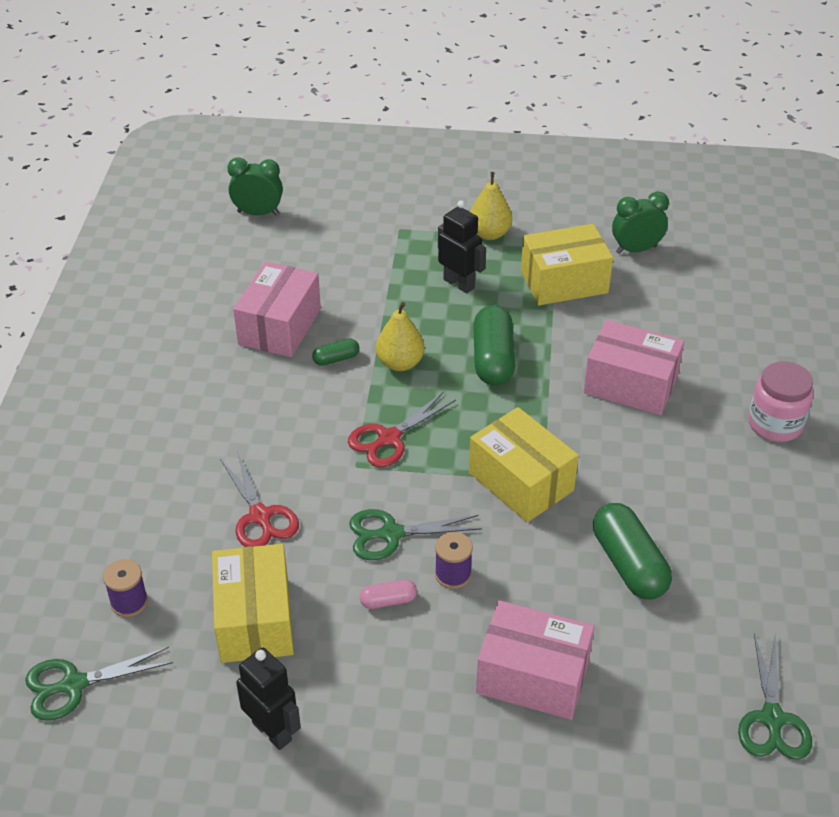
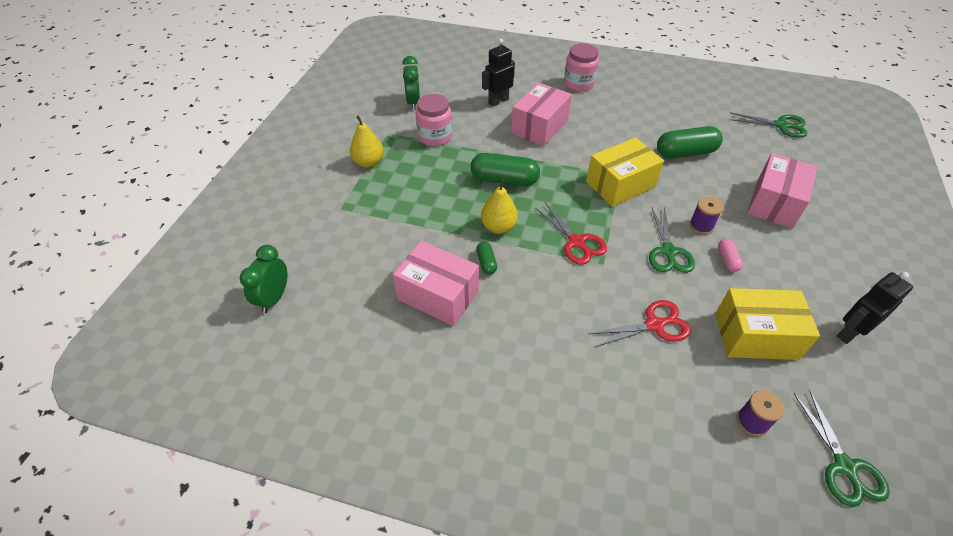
camera: 80 degrees left, 5 degrees up
black robot [438,200,486,293] -> black robot moved to [482,39,515,106]
yellow box [521,224,613,306] -> pink jar [416,94,452,146]

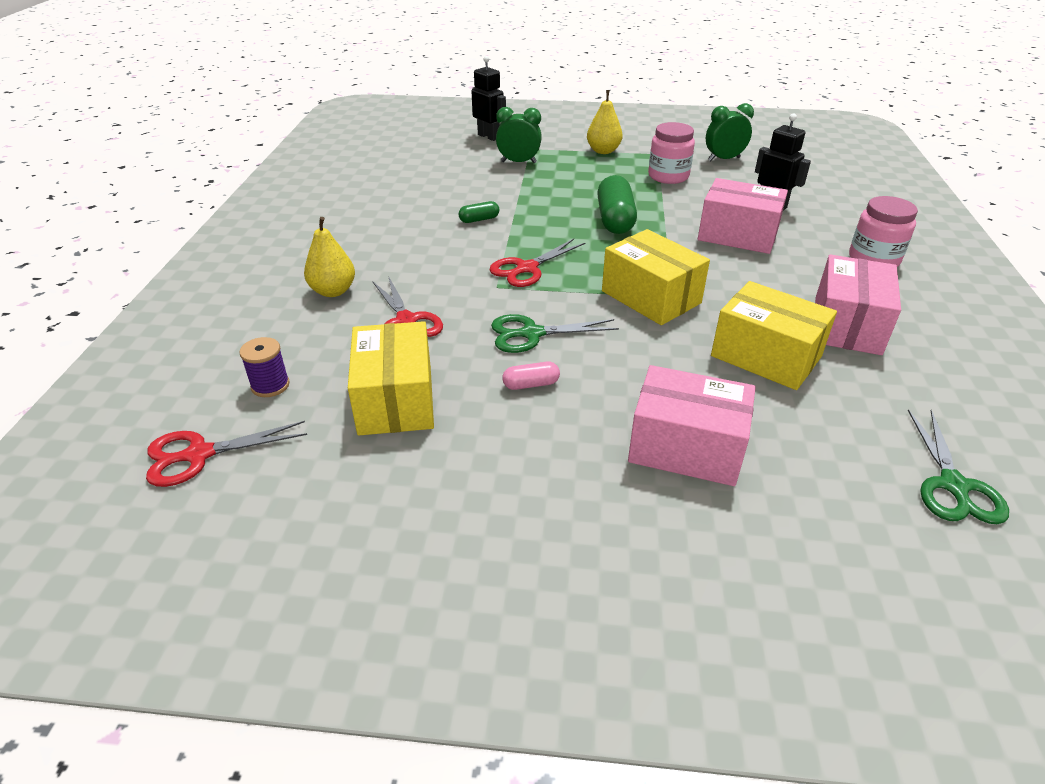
camera: 80 degrees right, 10 degrees down
green clock [240,245,287,313] -> green clock moved to [496,107,542,163]
pink box [393,241,479,326] -> pink box moved to [815,255,901,355]
yellow pear [481,179,518,234] -> yellow pear moved to [304,217,355,297]
green capsule [657,126,723,159] -> yellow box [711,281,837,390]
purple spool [689,197,723,235] -> none
green scissors [793,390,890,507] -> red scissors [146,421,307,487]
black robot [837,272,913,344] -> black robot moved to [471,56,506,141]

